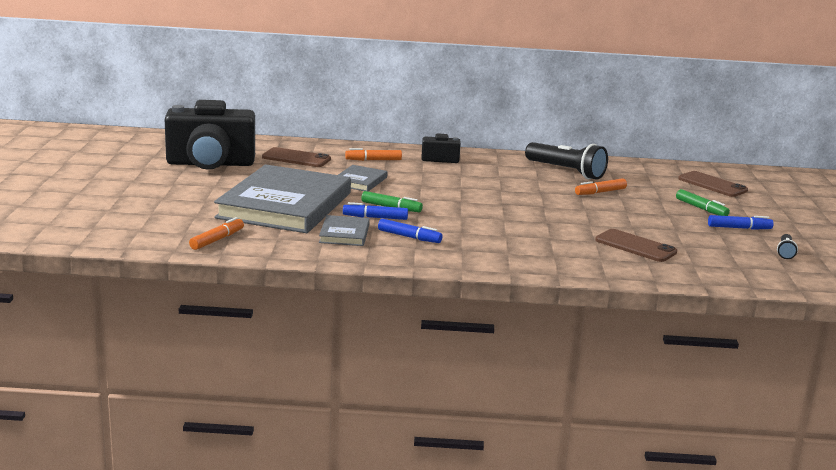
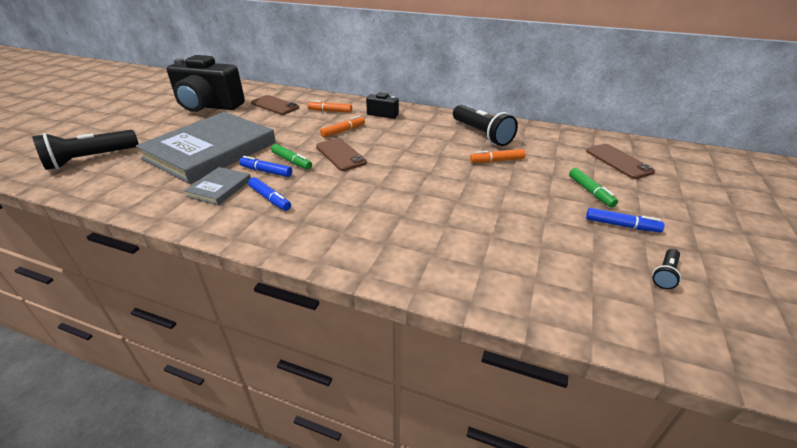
camera: 20 degrees right, 15 degrees up
orange marker [189,217,244,250] -> orange marker moved to [320,116,365,138]
grey book [338,165,387,191] -> none
brown phone [595,229,677,262] -> brown phone moved to [316,138,367,171]
none -> black flashlight [32,130,139,170]

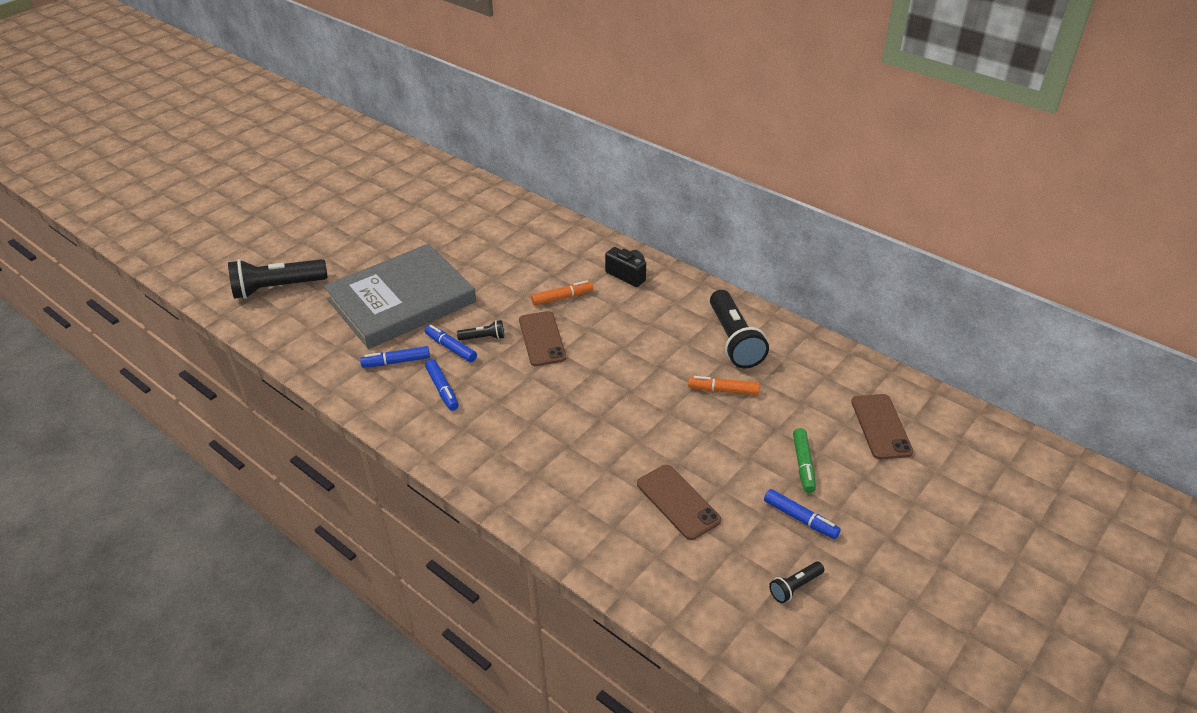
camera: 20 degrees right, 5 degrees up
black camera [167,55,245,112] -> none
grey book [184,167,251,205] -> blue marker [360,346,430,368]
brown phone [251,95,299,115] -> brown phone moved to [637,465,721,540]
green marker [271,144,312,170] -> black flashlight [457,320,504,340]
orange marker [307,100,352,113] -> none

